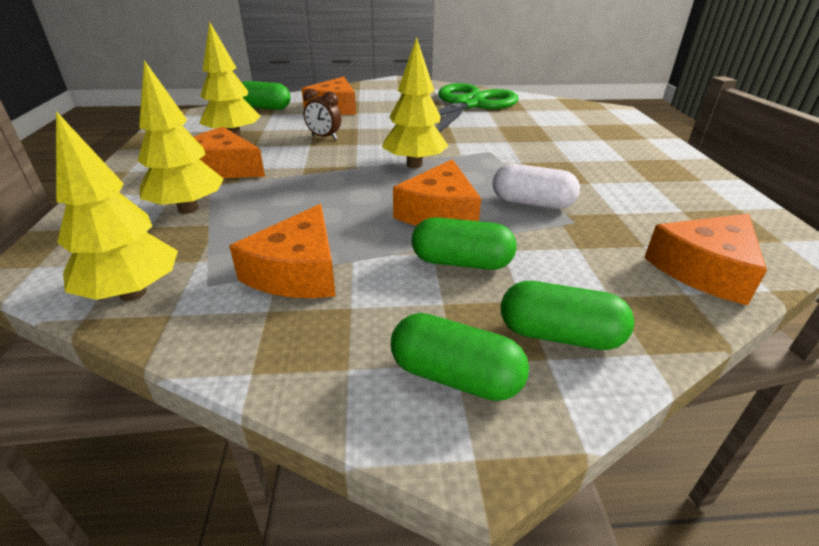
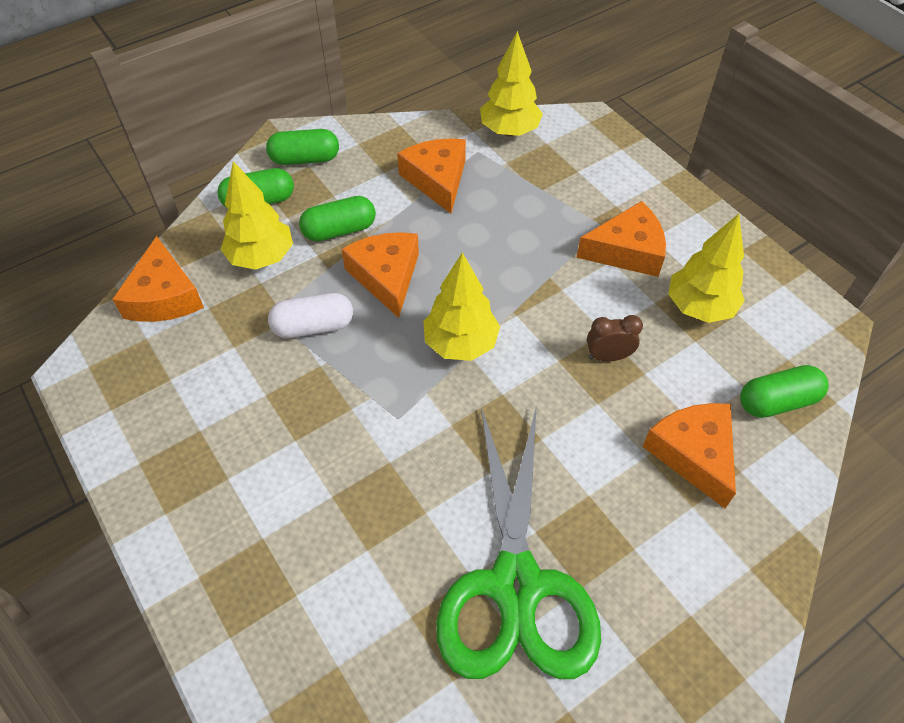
camera: 150 degrees right, 20 degrees up
yellow tree [137,60,224,214] -> yellow tree moved to [220,161,293,270]
orange cheese [644,214,767,306] -> orange cheese turned 150 degrees clockwise [112,236,204,322]

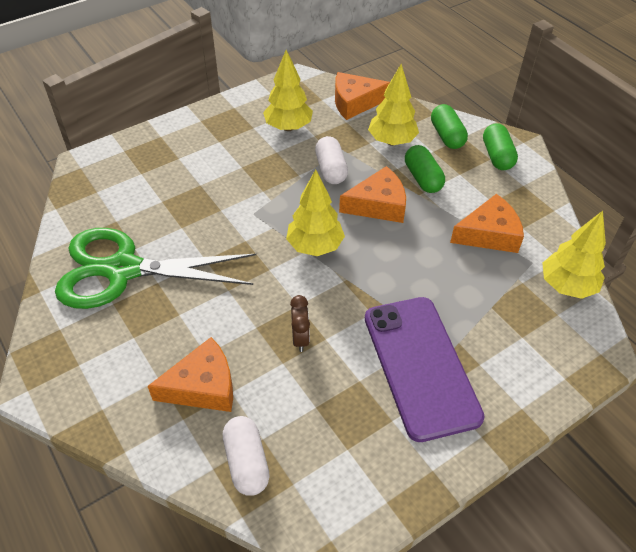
camera: 90 degrees right, 5 degrees down
orange cheese [576,201,666,277] -> purple phone [365,297,485,442]
yellow tree [668,214,745,323] -> yellow tree moved to [263,50,313,131]
green capsule [740,365,829,418] -> white capsule [223,416,270,496]

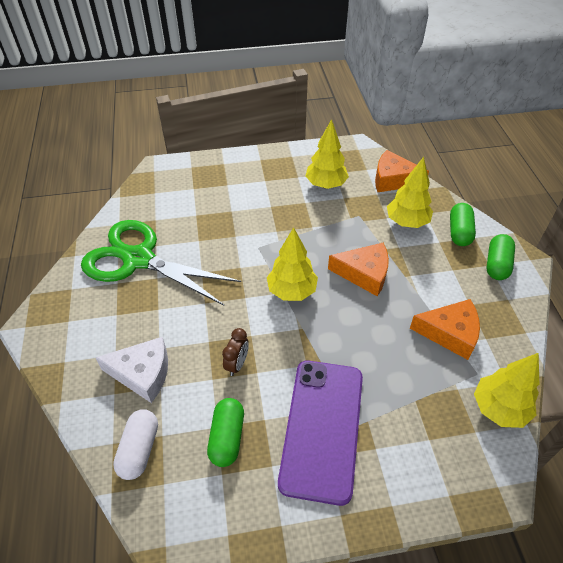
camera: 25 degrees right, 0 degrees up
orange cheese [148,337,233,412] -> white cheese [95,337,168,403]
white capsule [315,136,348,184] -> none
green capsule [405,145,445,193] -> green capsule moved to [207,398,244,467]

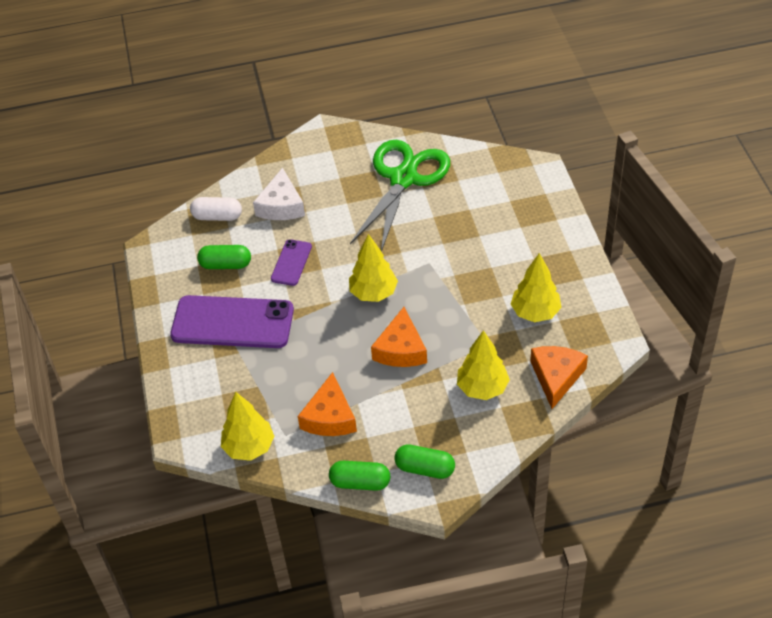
camera: 90 degrees right, 0 degrees up
brown clock [222,328,249,376] -> purple phone [271,239,312,286]
green capsule [450,203,476,246] -> green capsule moved to [329,461,390,491]

